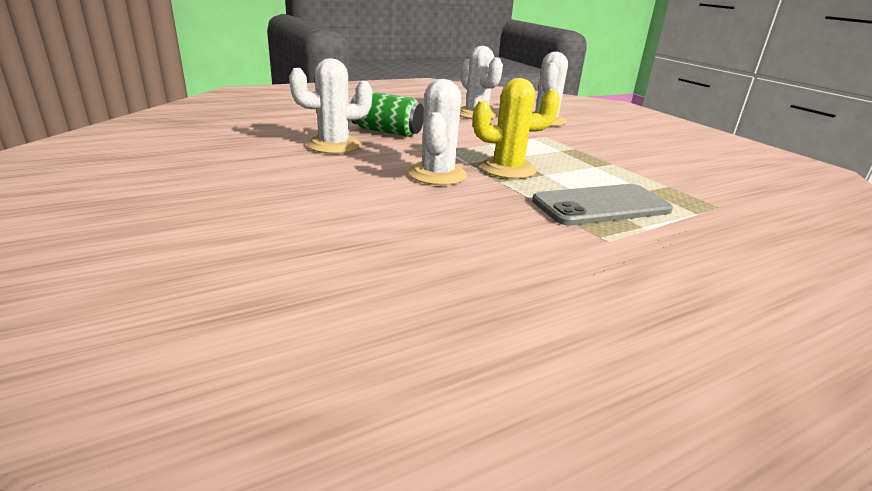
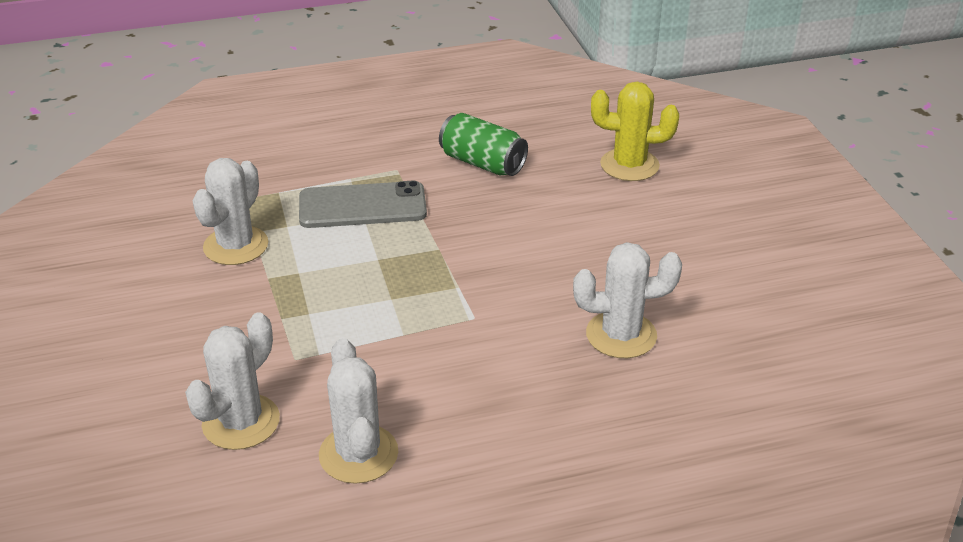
camera: 165 degrees left, 10 degrees up
green can [350,92,424,137] -> green can moved to [439,113,528,176]
white cactus [408,79,467,185] -> white cactus moved to [193,158,268,265]
yellow cactus [473,78,560,179] -> yellow cactus moved to [591,82,679,181]

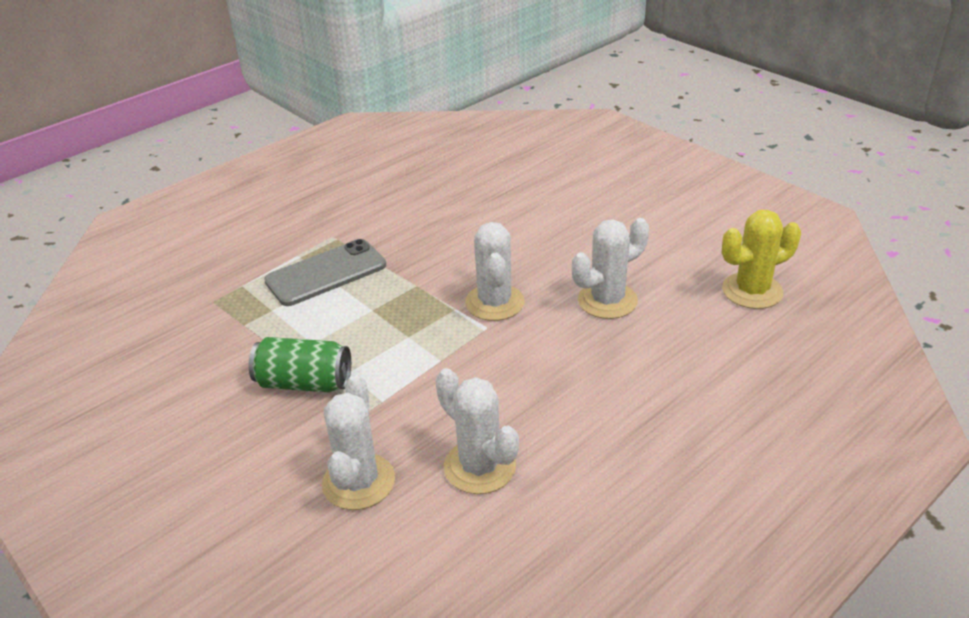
camera: 25 degrees left, 0 degrees up
white cactus [193,158,268,265] -> white cactus moved to [465,222,524,321]
green can [439,113,528,176] -> green can moved to [249,337,351,393]
yellow cactus [591,82,679,181] -> yellow cactus moved to [722,210,801,309]

